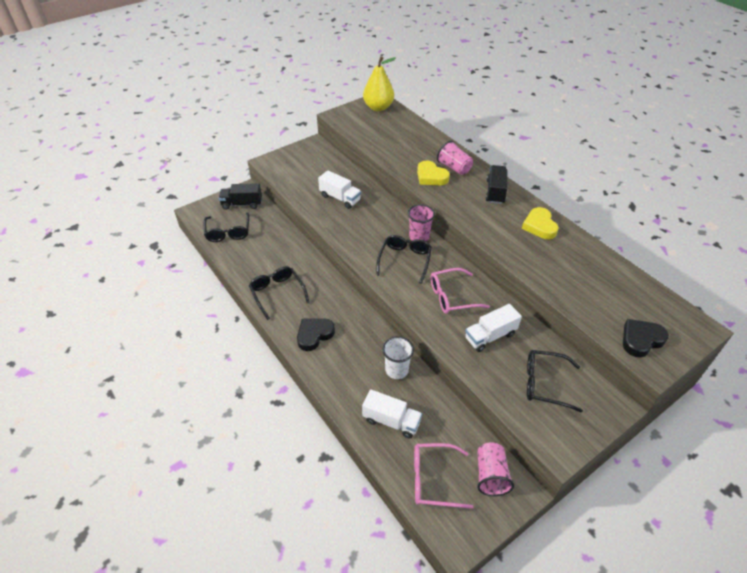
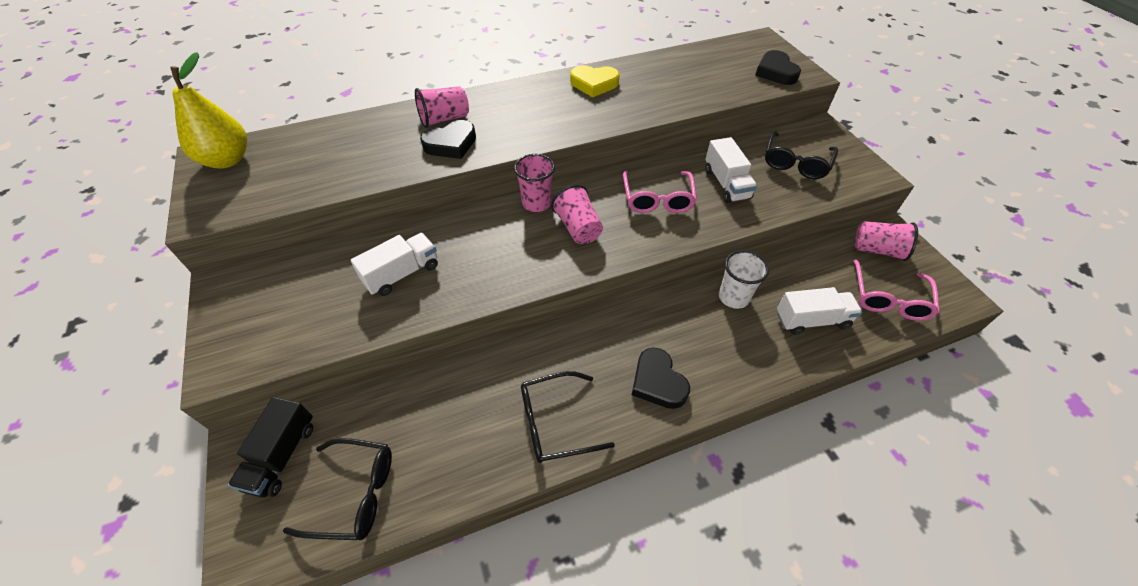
camera: 75 degrees left, 5 degrees up
white truck [362,389,422,438] -> white truck turned 45 degrees clockwise [777,287,862,335]
black glasses [376,235,432,284] -> pink cup [551,185,603,244]
yellow heart [417,160,450,185] -> black heart [420,120,476,159]
black truck [486,165,508,204] -> none

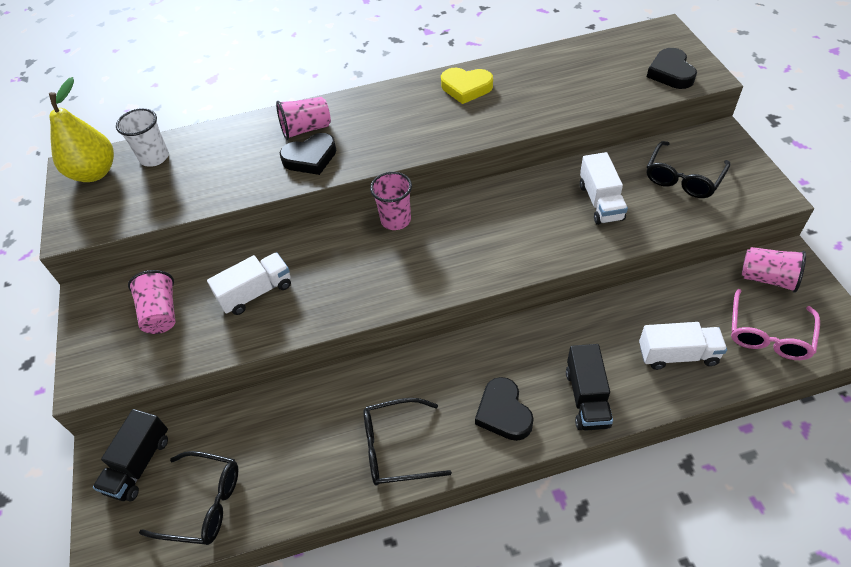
camera: 10 degrees right, 0 degrees up
pink cup [551,185,603,244] -> pink cup moved to [128,270,175,334]
pink glasses [623,171,697,213] -> none
white cup [719,250,769,309] -> white cup moved to [116,108,169,167]
none -> black truck [566,344,613,431]

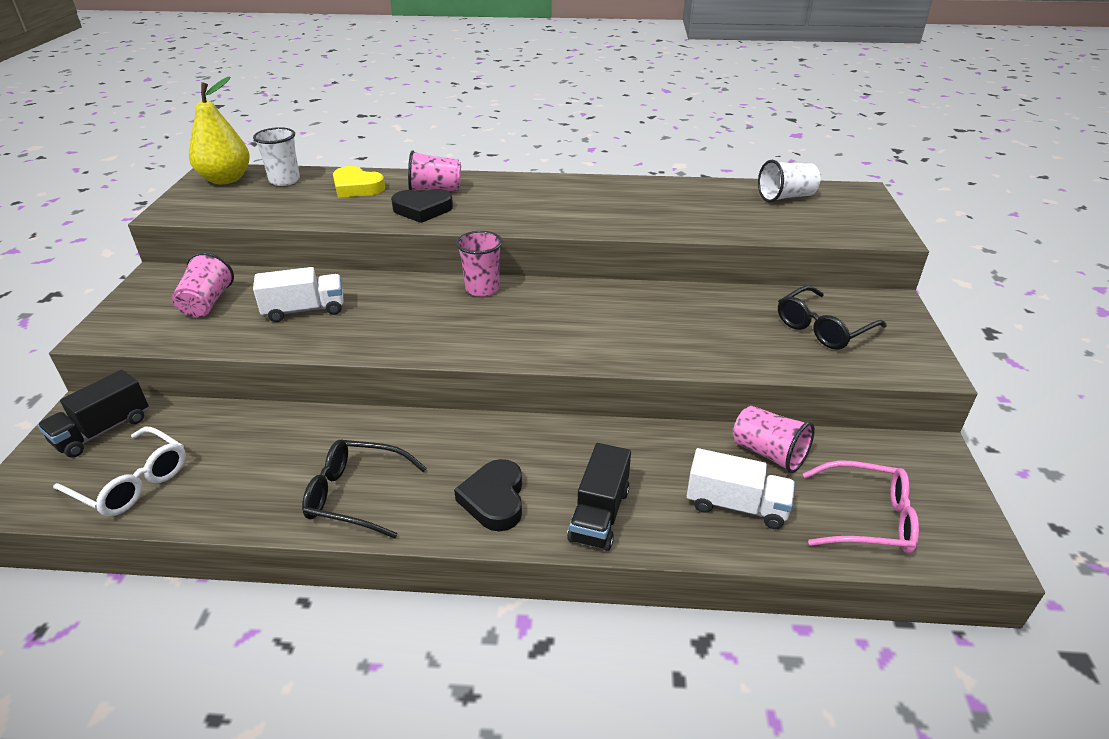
camera: 15 degrees right, 15 degrees down
black glasses [139,451,238,545] -> white glasses [53,427,186,516]
yellow heart [441,68,493,104] -> yellow heart moved to [333,166,385,198]
white truck [580,152,628,225] -> none
black heart [647,48,697,89] -> none
pink glasses [731,289,820,360] -> pink glasses turned 120 degrees counterclockwise [803,460,919,554]
pink cup [742,247,806,293] -> pink cup moved to [733,406,815,473]
none -> white cup [758,160,820,203]

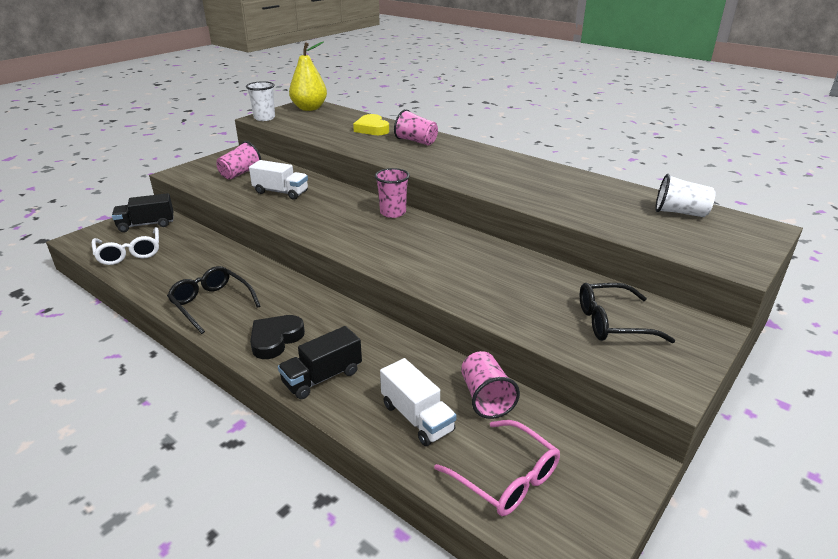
camera: 35 degrees right, 5 degrees down
white cup [253,127,300,186] -> white cup moved to [246,81,275,121]
black heart [391,189,453,223] -> none

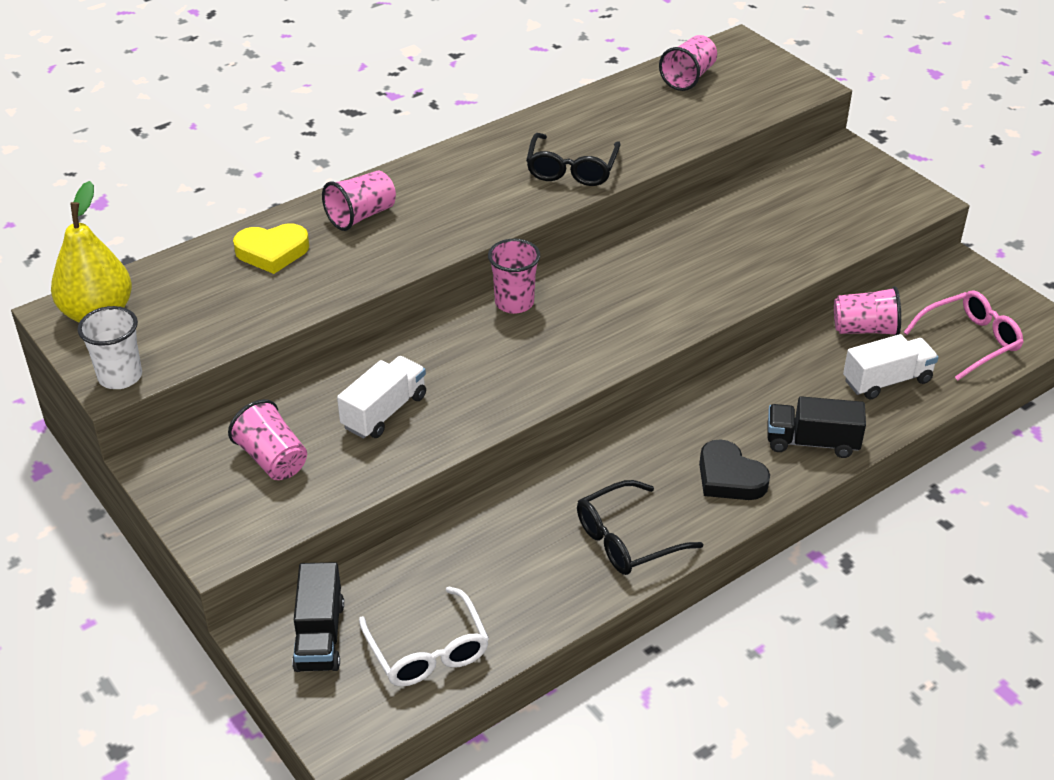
camera: 75 degrees left, 10 degrees up
white glasses [91,227,159,265] -> white glasses turned 75 degrees clockwise [359,586,489,686]
black truck [278,326,362,399] -> black truck turned 120 degrees clockwise [767,396,866,458]
black glasses [580,283,675,343] -> black glasses moved to [526,133,621,186]
white cup [655,174,715,217] -> pink cup [659,35,717,91]

